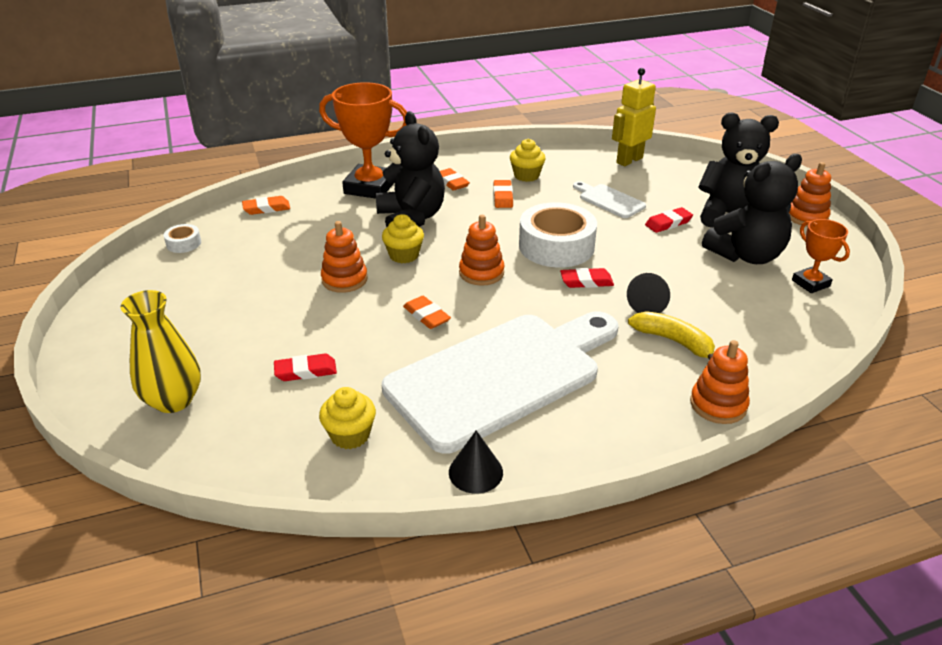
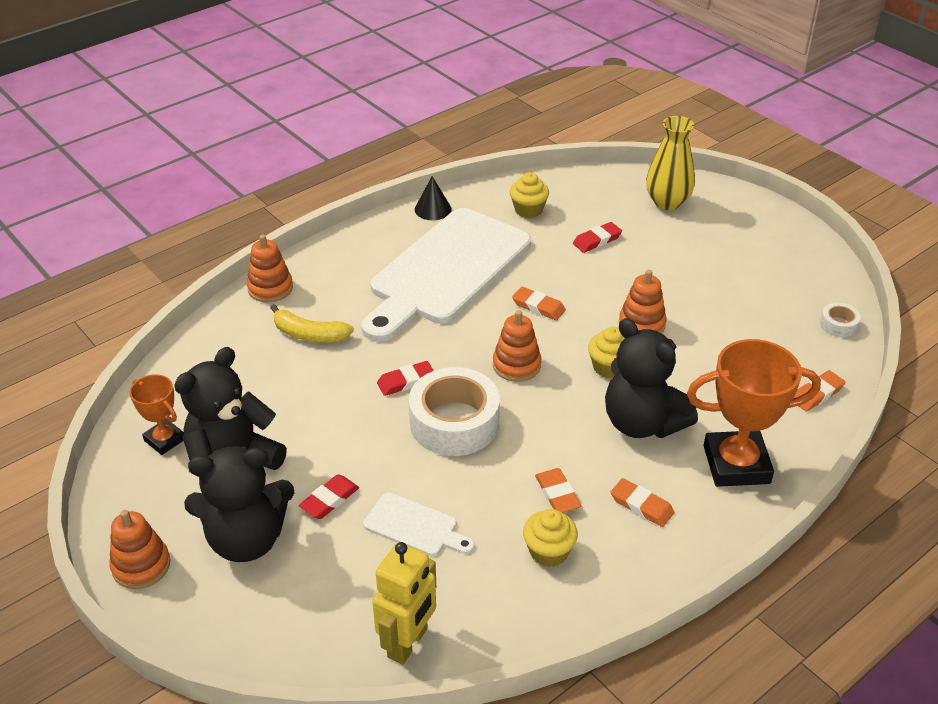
camera: 160 degrees right, 5 degrees up
black cone [627,273,670,313] -> none

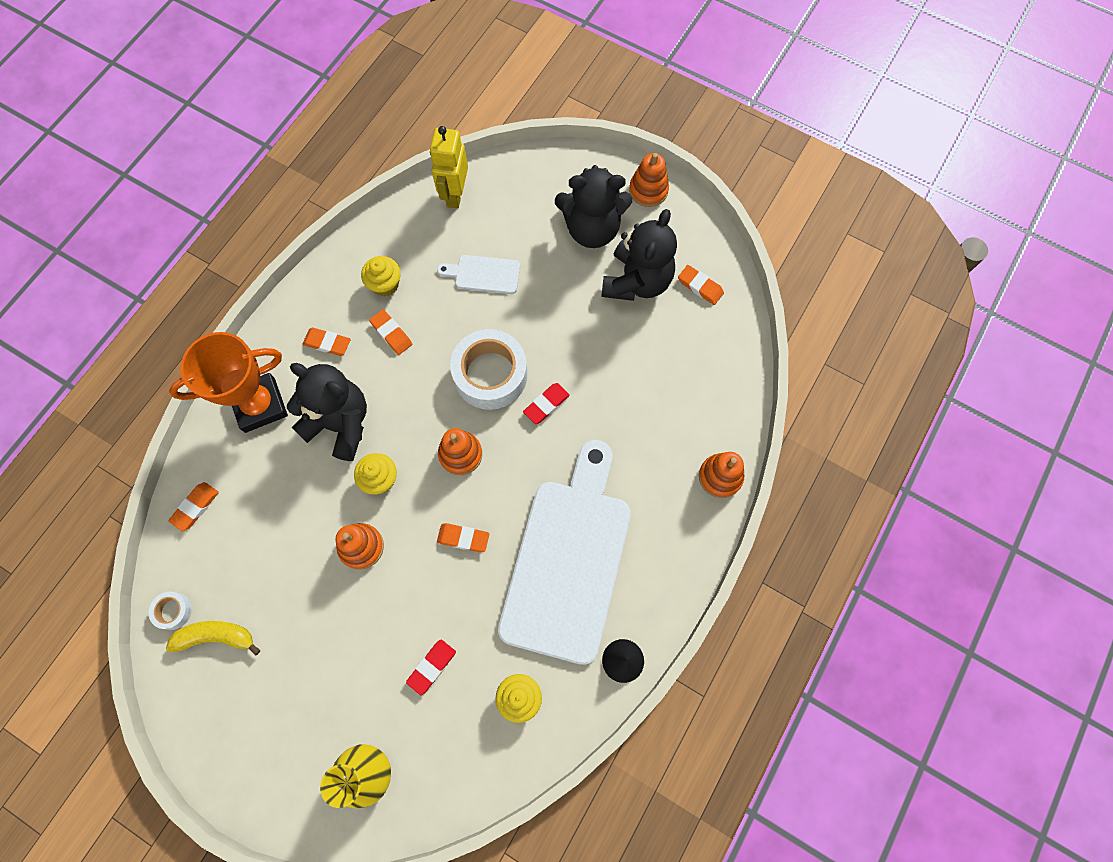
camera: 160 degrees right, 30 degrees up
orange trophy [130,374,184,455] -> orange eraser [678,265,724,305]
black teddy bear [184,446,294,562] -> black teddy bear turned 150 degrees counterclockwise [555,165,632,248]
yellow banana [270,304,354,343] -> yellow banana moved to [166,621,260,656]
red eraser [299,474,359,519] -> none

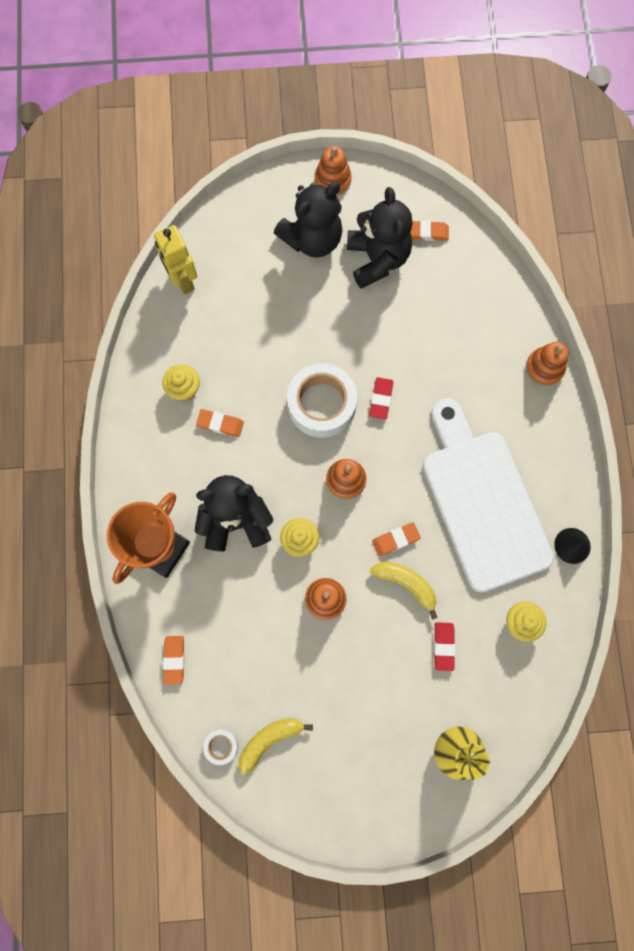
camera: 35 degrees left, 5 degrees up
orange eraser [303,328,351,356] -> none
white cutting board [437,255,520,294] -> none
none -> yellow banana [370,562,437,620]

